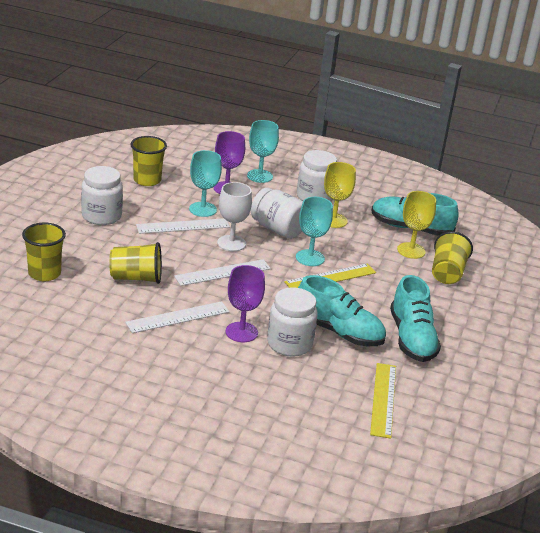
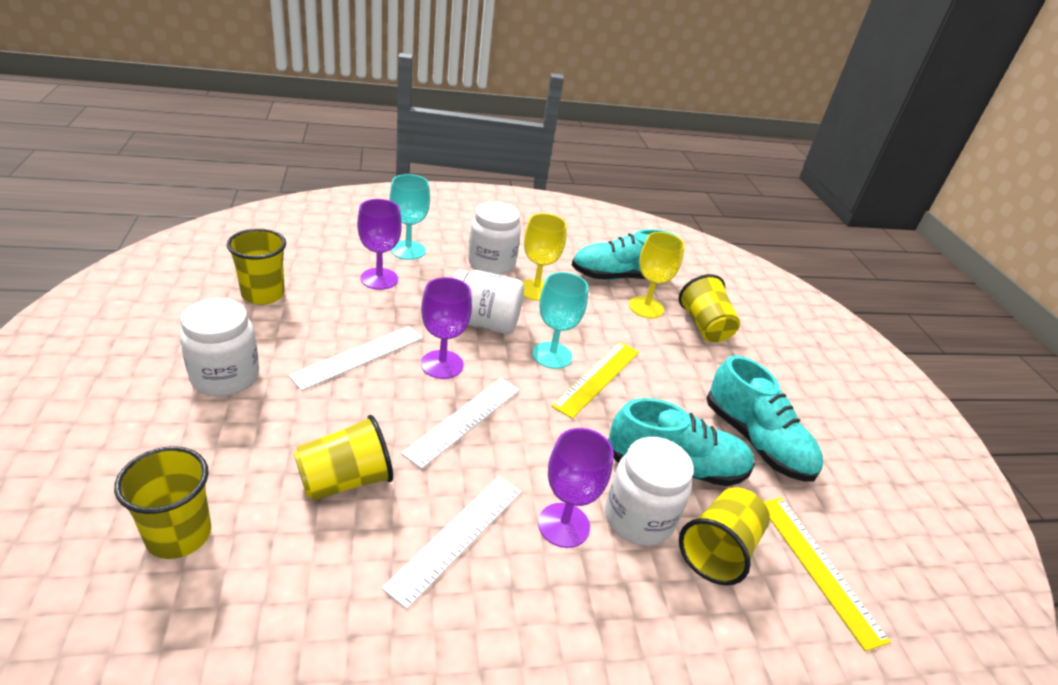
camera: 30 degrees left, 5 degrees up
turquoise goblet [189,150,222,217] -> none
white goblet [217,182,252,251] -> purple goblet [421,277,472,379]
none -> yellow cup [679,487,770,585]

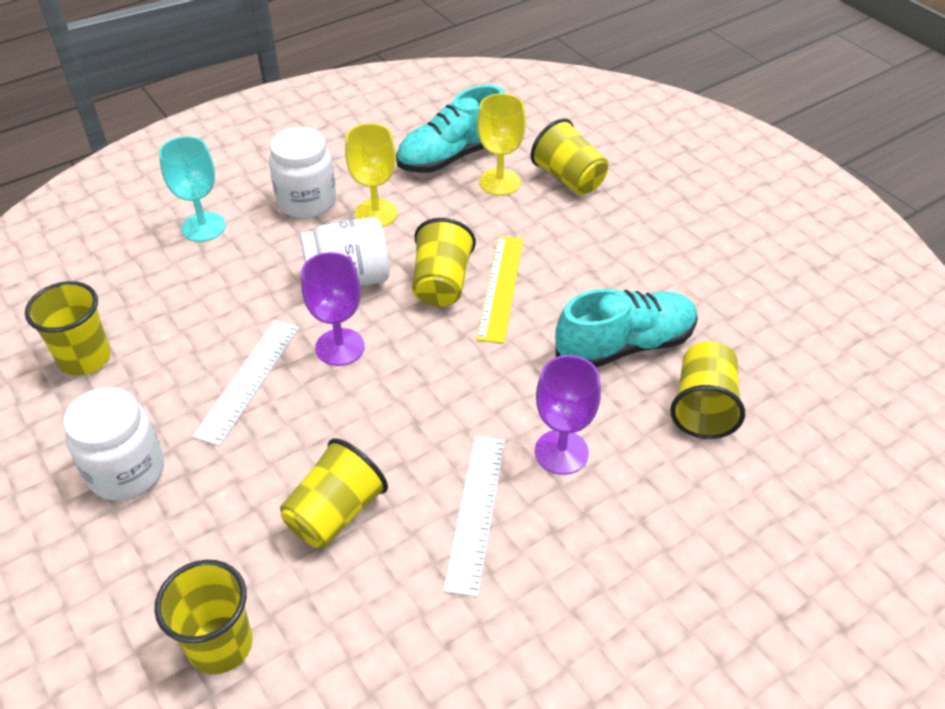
camera: 20 degrees left, 10 degrees up
purple goblet [357,199,402,290] -> none
white ruler [401,378,520,469] -> none
turquoise goblet [532,272,589,369] -> yellow cup [412,218,476,306]
white jar [605,437,694,546] -> none
turquoise shoe [707,355,823,481] -> none
yellow ruler [764,497,891,652] -> none

